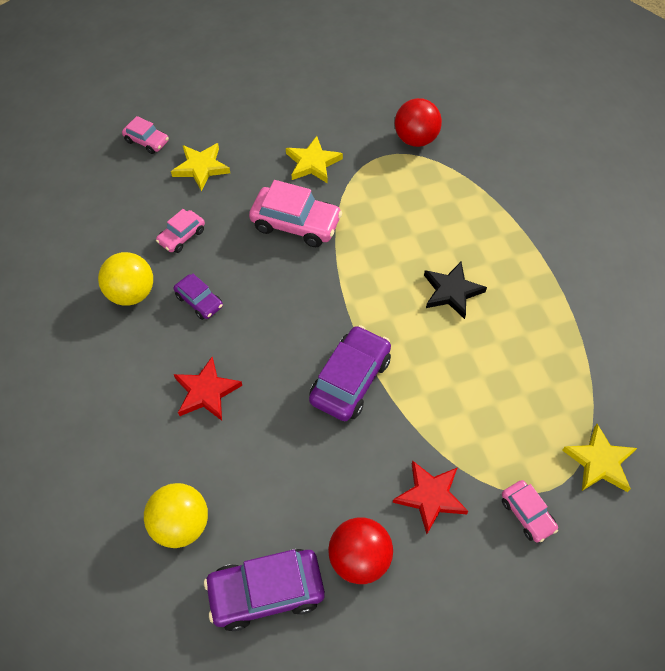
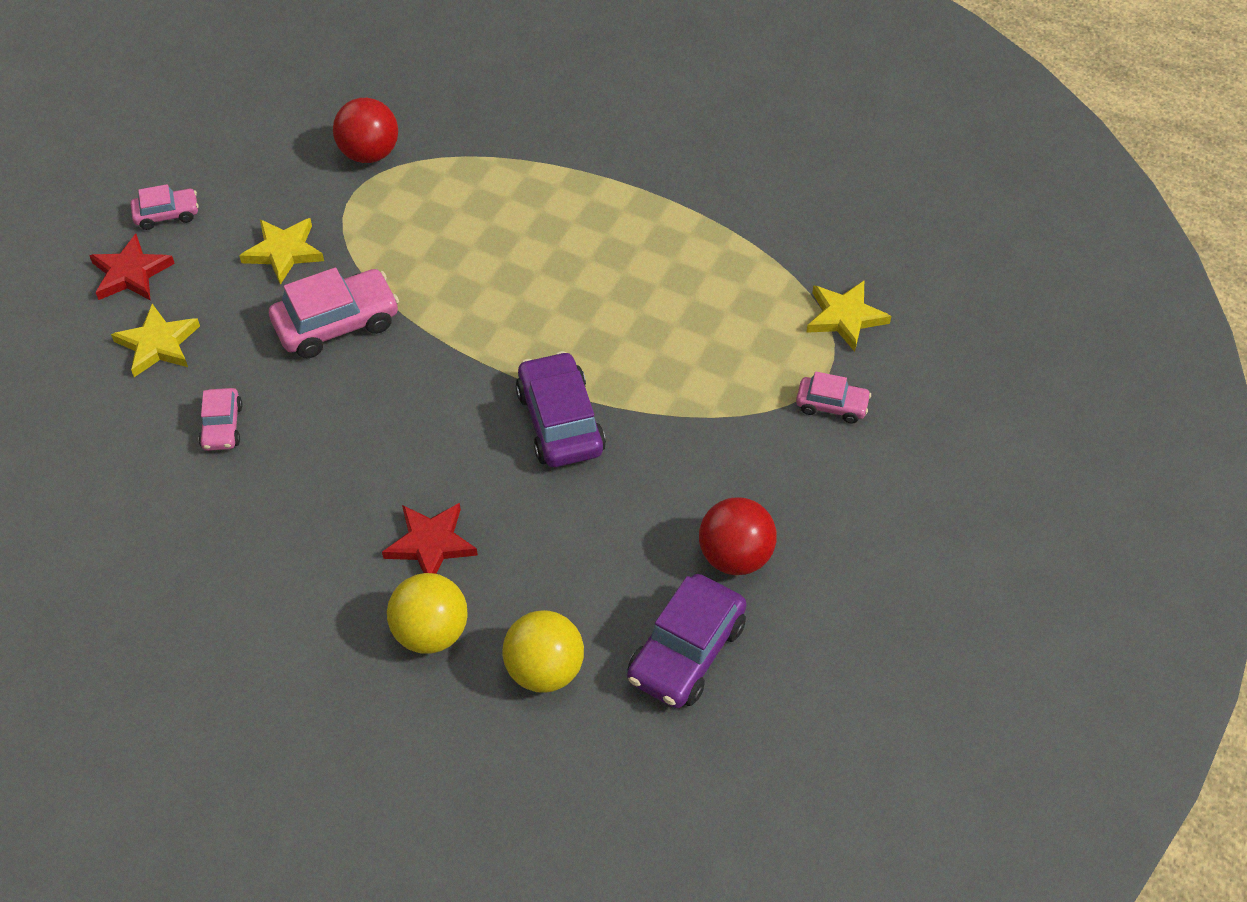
camera: 45 degrees left, 5 degrees down
yellow ball [98,252,153,305] -> yellow ball moved to [387,573,468,654]
pink car [122,116,169,154] -> pink car moved to [130,184,199,230]
purple car [174,274,223,320] -> none
red star [393,460,468,534] -> red star moved to [89,234,175,301]
black star [424,261,487,319] -> none

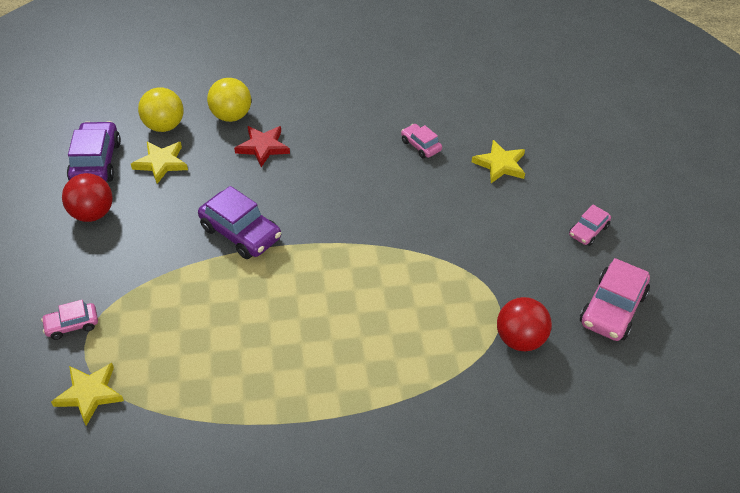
camera: 145 degrees right, 5 degrees down
red star [89,234,175,301] -> none
yellow star [239,218,324,285] -> yellow star moved to [131,142,188,184]
pink car [269,268,399,358] -> pink car moved to [580,258,650,341]

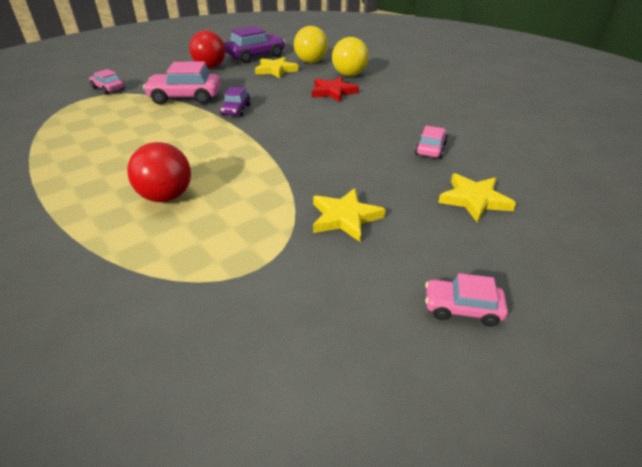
camera: 60 degrees right, 10 degrees down
yellow star [51,363,124,426] -> yellow star moved to [313,188,386,242]
purple car [198,186,281,259] -> purple car [220,87,251,116], size x0.56
red ball [497,297,552,351] -> red ball moved to [127,142,191,202]
pink car [580,258,650,341] -> pink car moved to [143,62,221,104]

